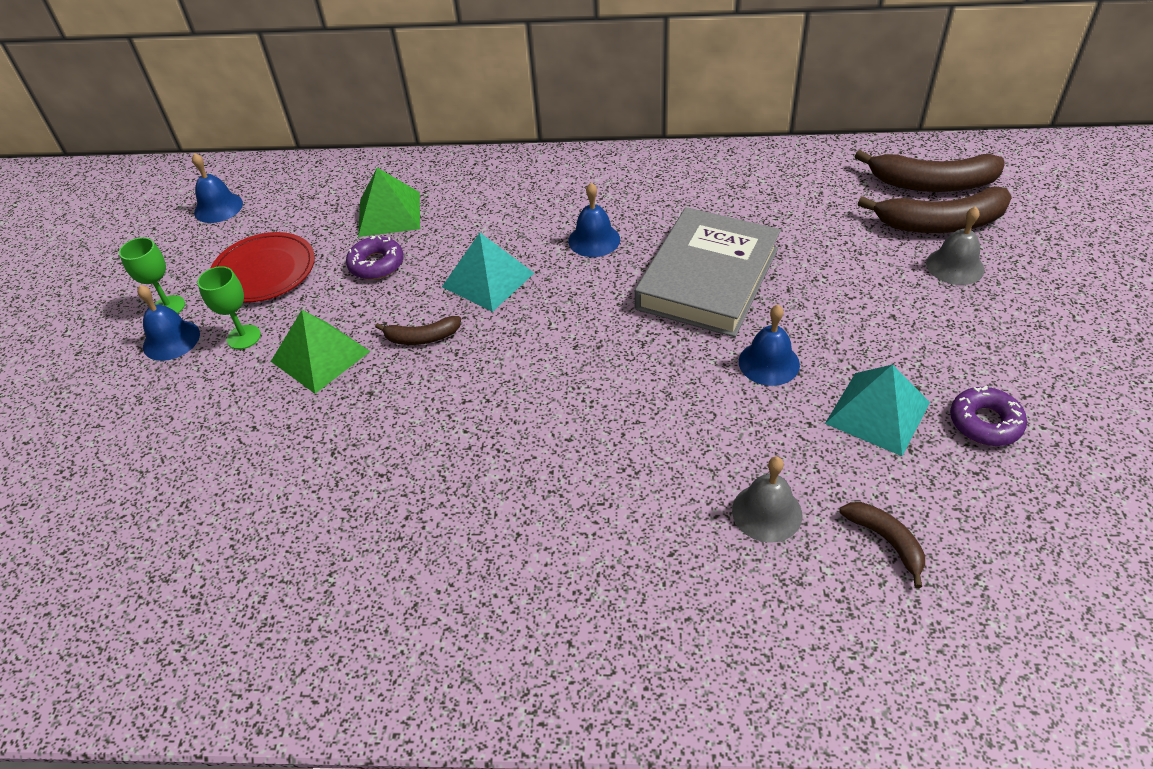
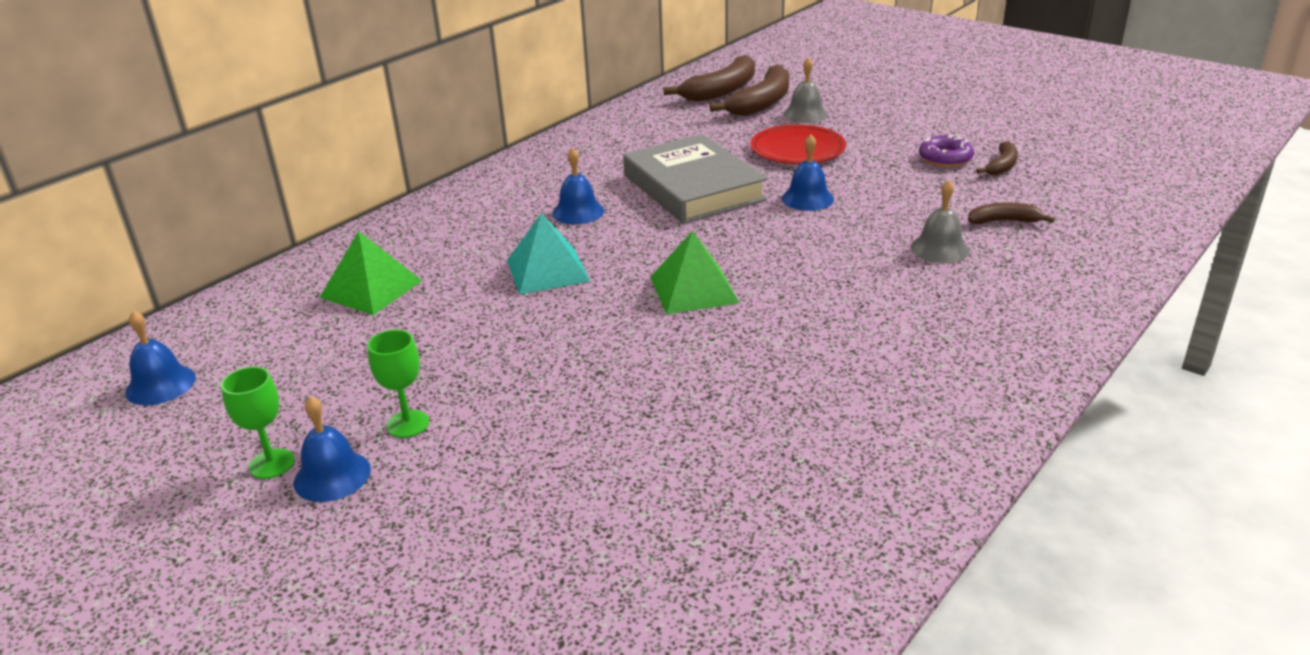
camera: 55 degrees left, 15 degrees down
red plate [210,232,315,303] -> red plate moved to [750,124,846,164]
green pyramid [271,310,370,394] -> green pyramid moved to [650,230,739,314]
purple donut [346,236,404,280] -> none
brown banana [375,316,461,345] -> brown banana moved to [976,141,1018,175]
turquoise pyramid [825,364,930,456] -> none

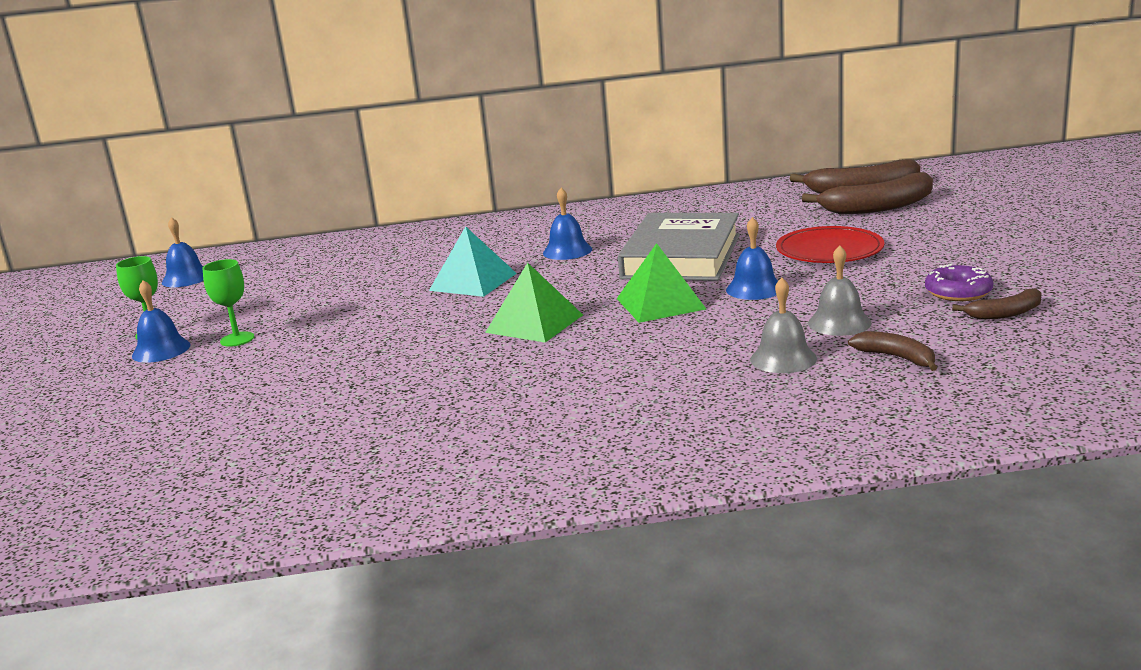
camera: 45 degrees right, 10 degrees down
green pyramid [319,231,422,315] -> green pyramid moved to [617,243,706,323]
grey bell [784,57,828,123] -> grey bell moved to [808,245,872,336]

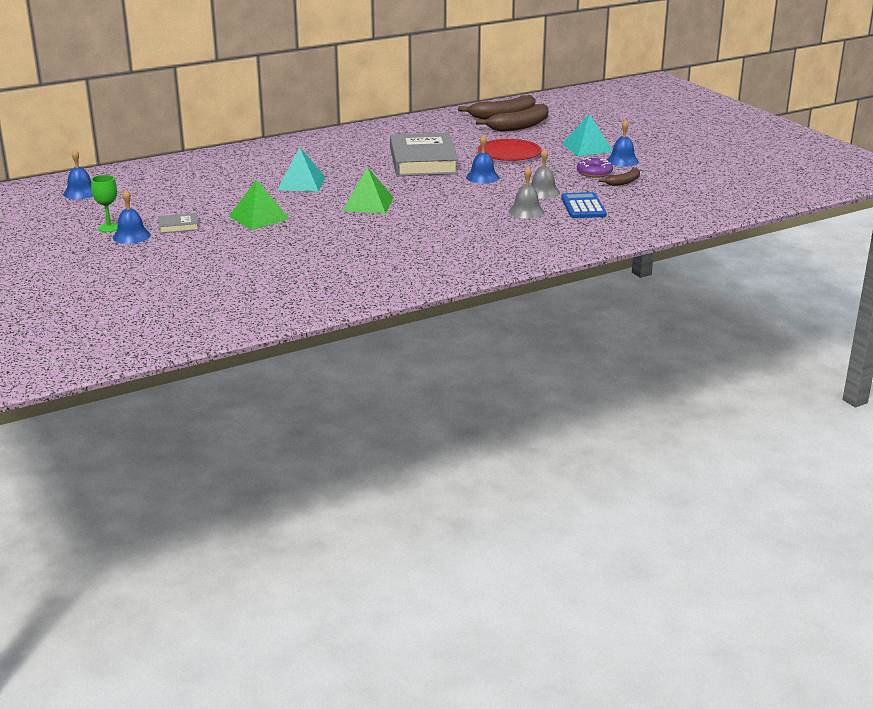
camera: 25 degrees left, 5 degrees up
green goblet [203,259,254,347] -> grey book [158,213,199,233]
blue bell [543,188,592,260] -> blue bell moved to [607,119,639,167]
green pyramid [617,243,706,323] -> green pyramid moved to [229,179,290,230]
brown banana [848,331,937,371] -> blue calculator [561,192,607,218]
none -> turquoise pyramid [562,114,613,156]

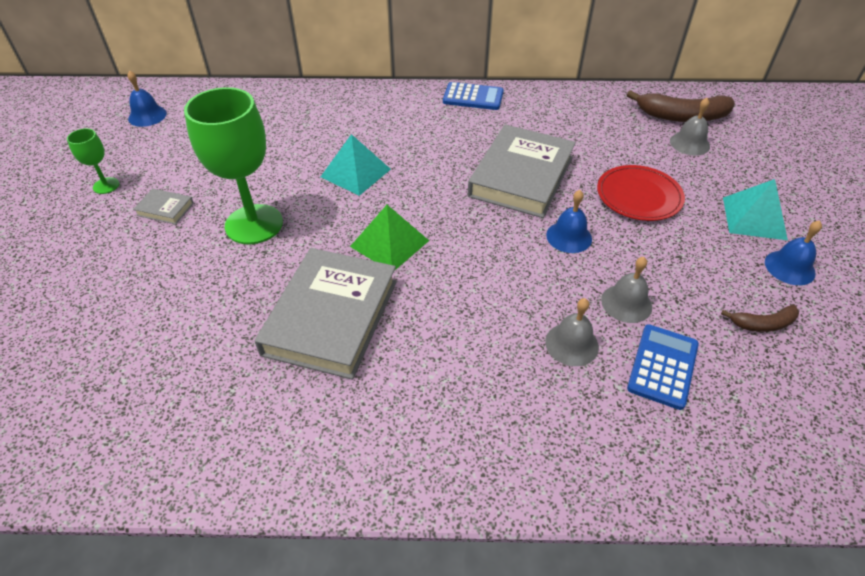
camera: 30 degrees right, 20 degrees up
blue bell [113,190,151,244] -> none
green pyramid [229,179,290,230] -> green goblet [184,87,283,244]
brown banana [476,103,549,132] -> grey bell [670,98,710,156]
purple donut [577,157,613,178] -> none
none -> grey book [255,248,397,380]
none -> blue calculator [443,82,504,110]

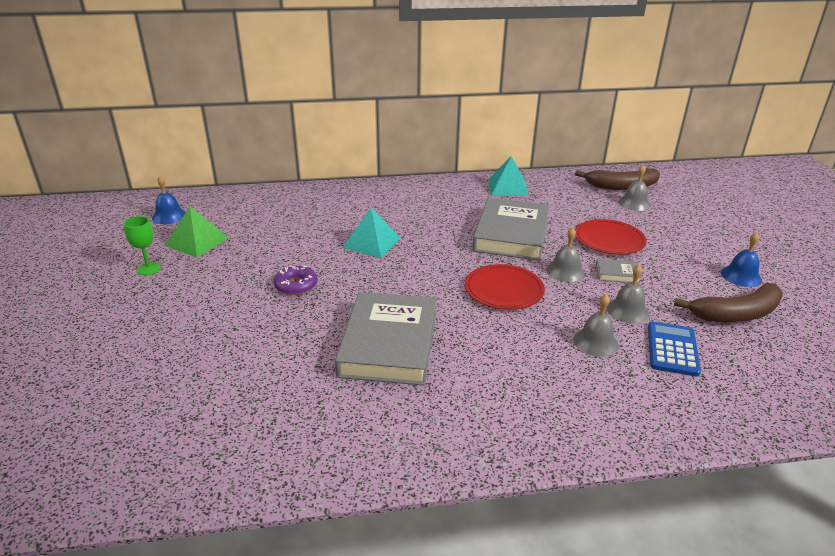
camera: 10 degrees left, 15 degrees down
grey book [133,189,194,225] -> grey book moved to [596,259,641,284]
green goblet [184,87,283,244] -> purple donut [274,265,317,295]
green pyramid [350,205,429,271] -> green pyramid moved to [165,207,229,257]
blue calculator [443,82,504,110] -> none
blue bell [546,190,592,253] -> grey bell [546,227,585,282]
brown banana [721,305,799,332] -> brown banana [674,283,783,322], size x1.88
turquoise pyramid [723,179,788,240] -> turquoise pyramid moved to [488,156,529,196]
none -> red plate [465,264,545,310]

